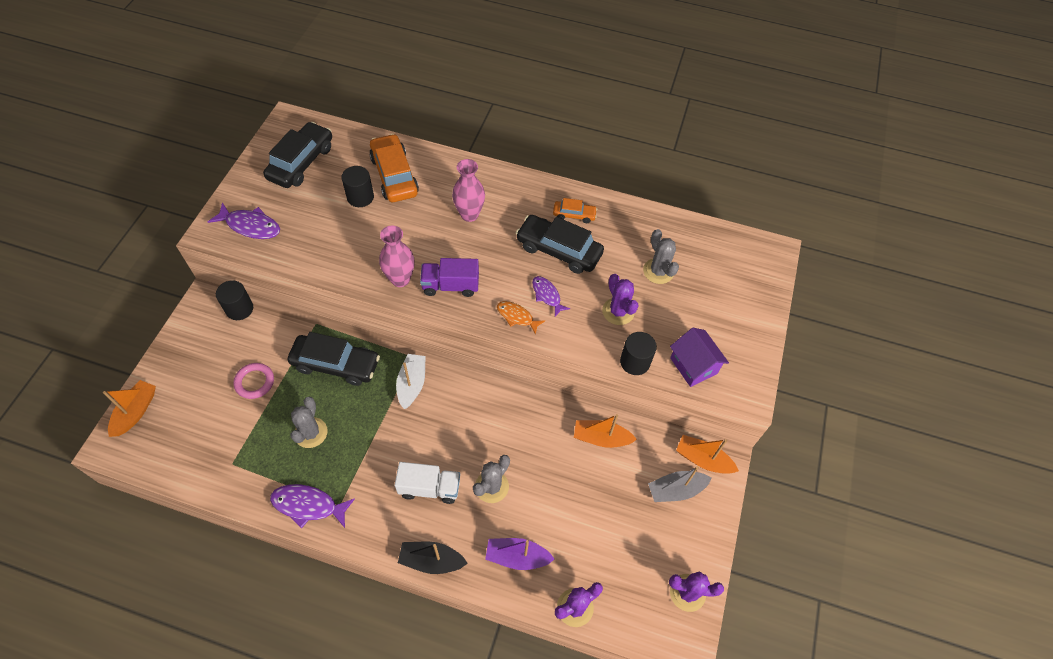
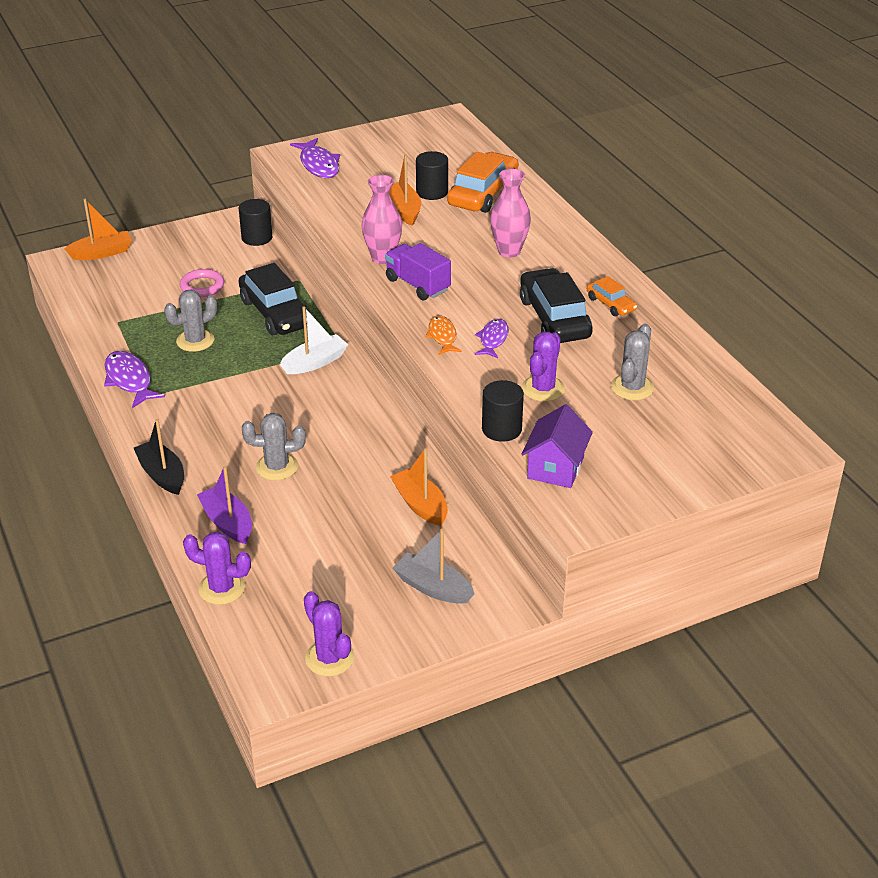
camera: 50 degrees right, 20 degrees down
black car [263,122,332,188] -> none
white truck [395,462,460,504] -> none
orange boat [676,435,739,473] -> orange boat moved to [389,154,421,226]

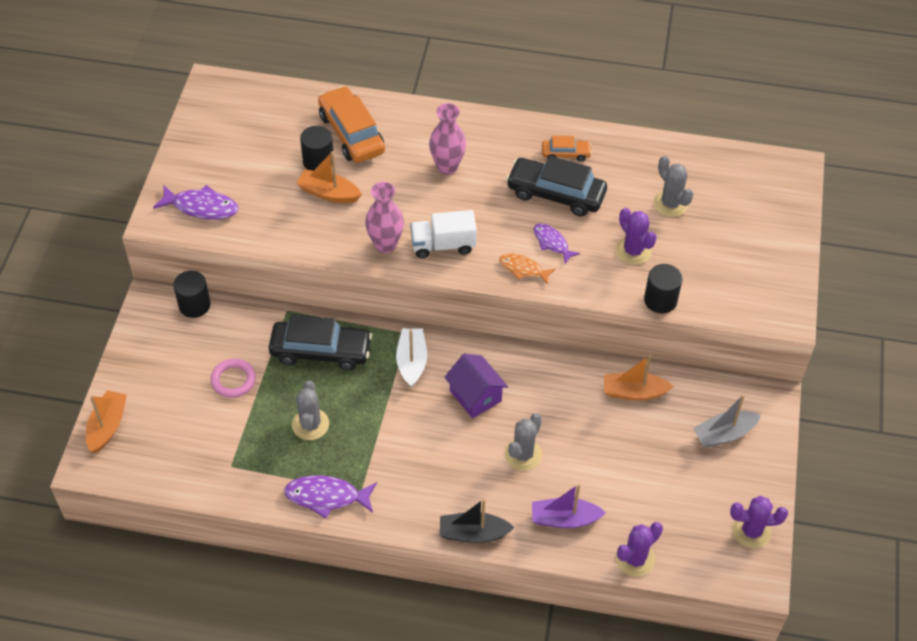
camera: 55 degrees left, 15 degrees up
purple truck [385,243,451,300] -> white truck [410,210,477,258]
purple house [522,404,593,488] -> purple house moved to [444,354,508,418]

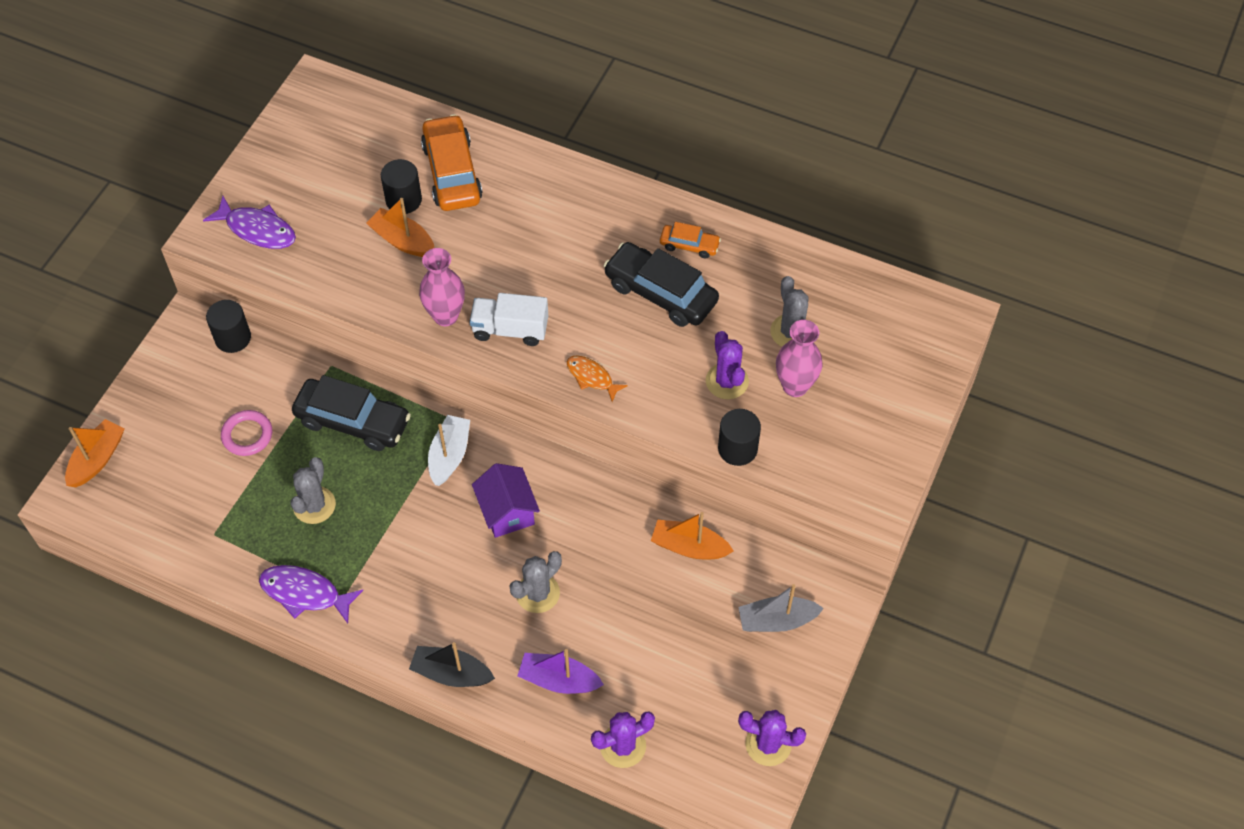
camera: 15 degrees right, 5 degrees up
pink vase [429,103,466,175] -> pink vase moved to [776,320,823,397]
purple fish [533,223,580,264] -> none

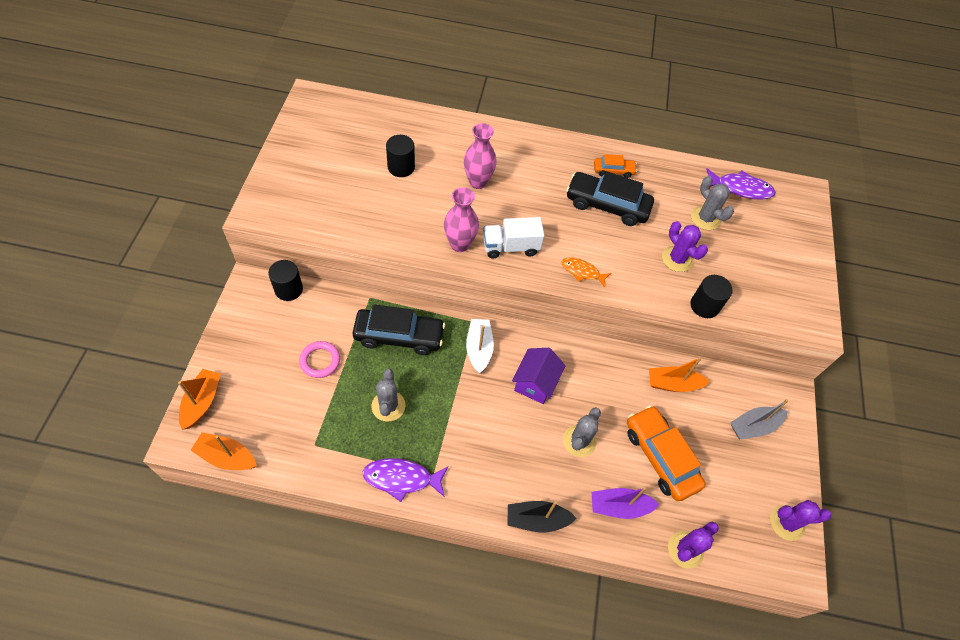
camera: 20 degrees left, 0 degrees up
purple fish [203,196,296,249] -> purple fish moved to [706,168,776,200]
orange boat [366,198,434,257] -> orange boat moved to [191,432,257,470]
orange car [421,114,483,211] -> orange car moved to [627,405,706,501]
purple house [472,463,540,538] -> purple house turned 60 degrees clockwise [512,348,566,404]
pink vase [776,320,823,397] -> pink vase moved to [464,123,497,189]

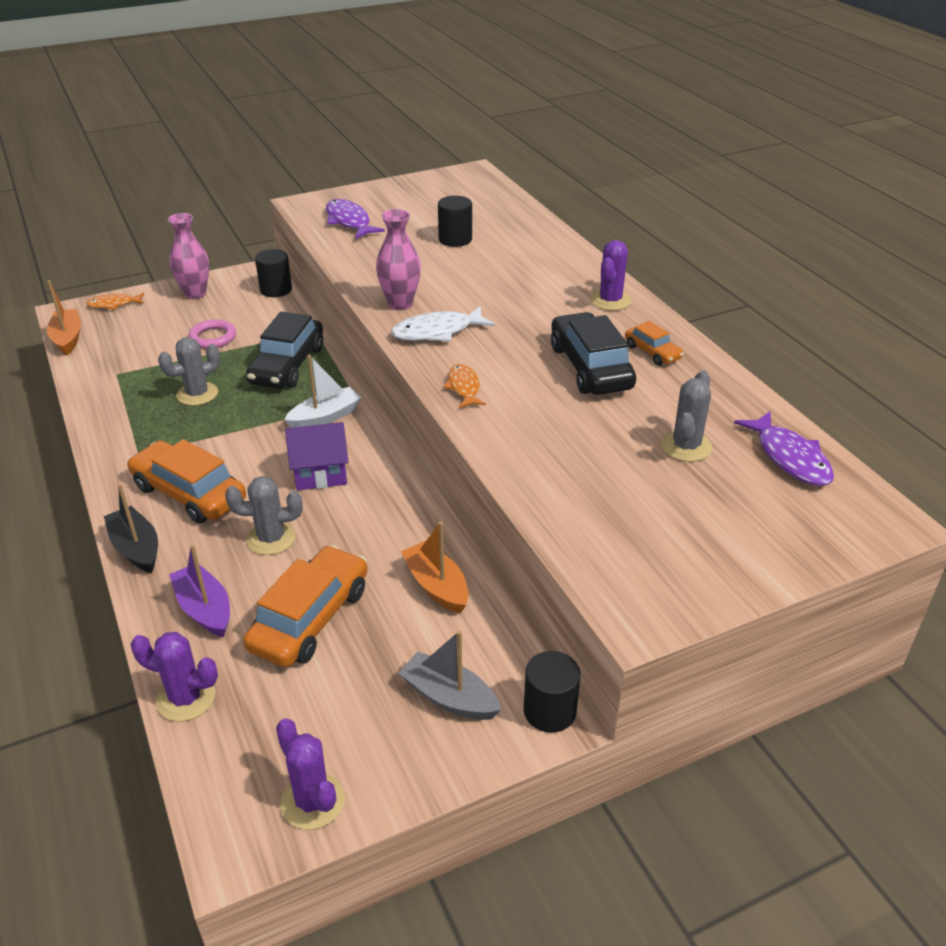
camera: 60 degrees right, 20 degrees down
orange boat [178,369,221,430] -> orange fish [86,293,144,310]
black car [352,304,445,355] -> black car turned 45 degrees clockwise [246,312,323,388]
purple fish [363,458,448,502] -> purple fish moved to [326,199,385,239]
pink vase [464,123,497,189] -> pink vase moved to [168,213,209,299]
white truck [483,217,544,258] -> white fish [391,306,495,342]
purple cactus [662,221,708,272] -> purple cactus moved to [590,240,631,311]
black cylinder [690,275,733,318] -> black cylinder moved to [524,651,581,733]
none -> orange car [127,439,246,524]

